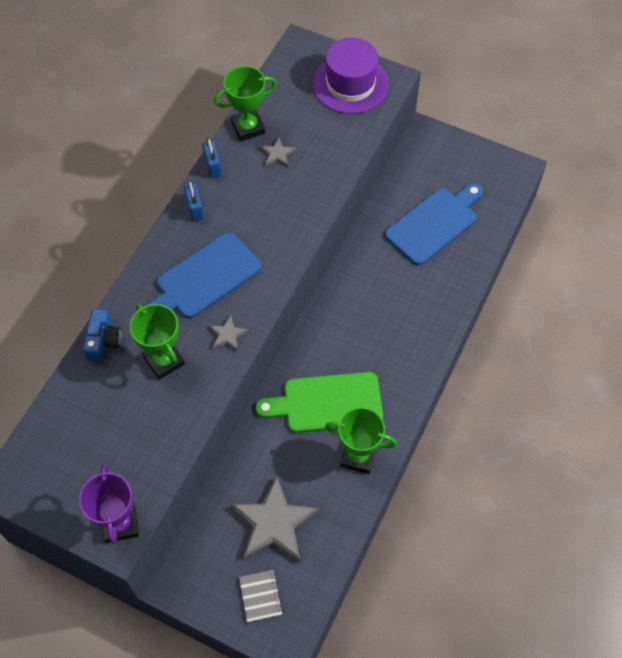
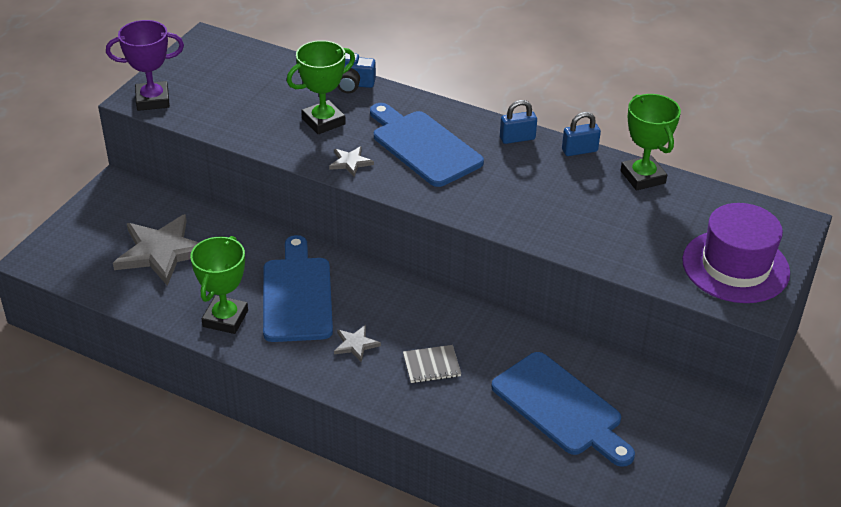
camera: 90 degrees right, 20 degrees down
grey notebook [239,570,283,622] -> grey notebook moved to [403,345,461,383]
green cutting board [255,372,383,433] -> blue cutting board [263,235,333,342]
grey star [260,137,296,167] -> grey star moved to [334,325,381,362]

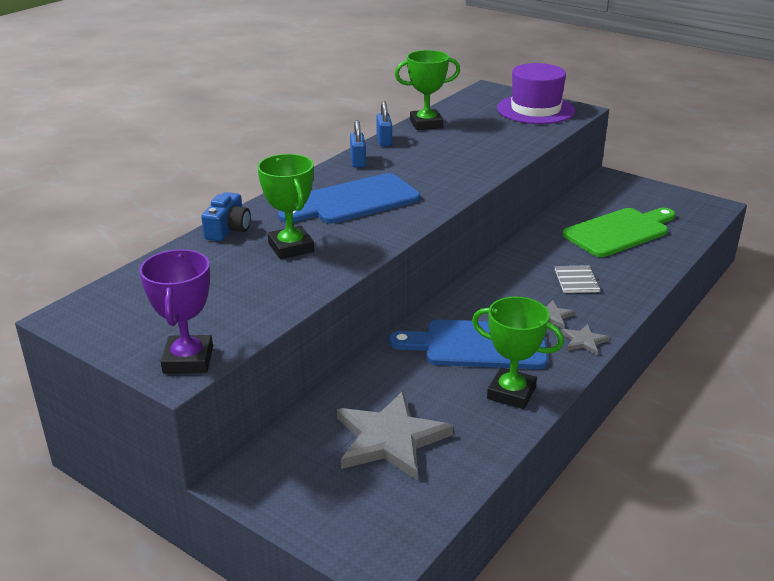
camera: 80 degrees left, 10 degrees down
grey star [329,146,374,177] -> grey star moved to [561,324,610,355]
blue cutting board [491,352,635,467] -> green cutting board [562,208,676,257]

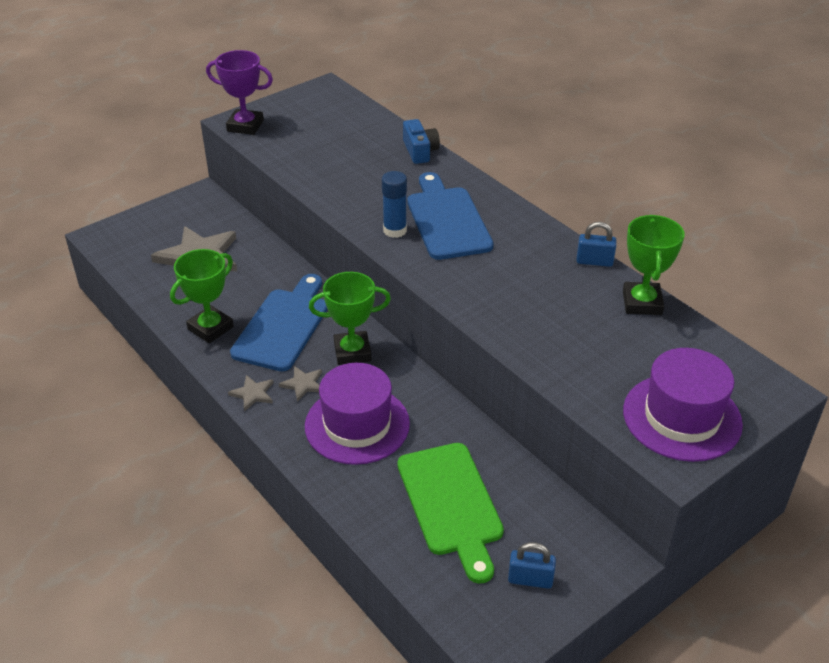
camera: 105 degrees right, 10 degrees up
blue camera [201,192,251,241] -> blue camera turned 135 degrees counterclockwise [403,119,440,164]
green trophy [257,154,314,259] -> green trophy moved to [309,272,391,365]
blue padlock [350,120,366,168] -> blue padlock moved to [508,542,556,589]
grey notebook [555,265,600,293] -> purple hat [305,363,410,465]
none -> blue glue stick [382,171,407,238]

